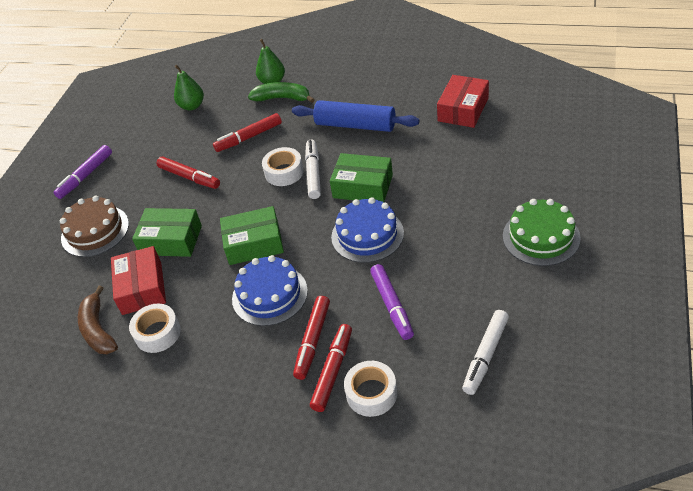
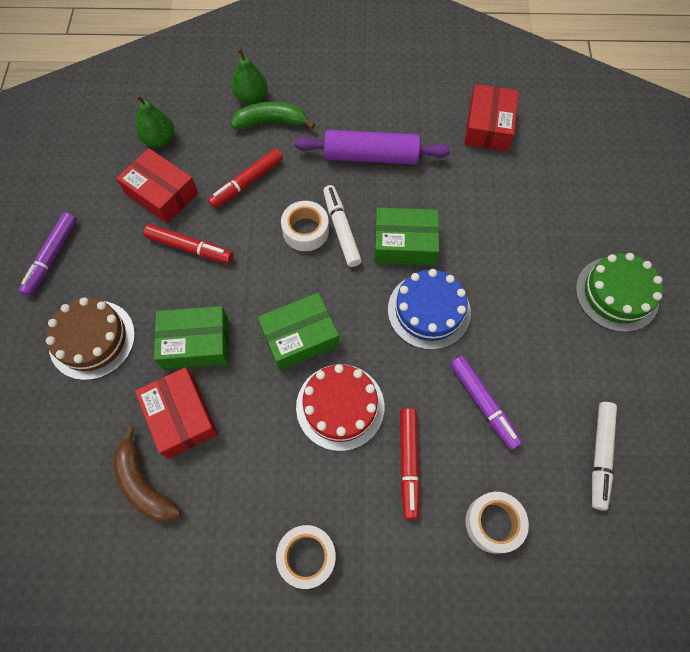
camera: 20 degrees left, 20 degrees up
white tape [129,303,181,353] -> white tape moved to [276,525,336,589]
blue cake [232,255,308,326] -> red cake [296,364,384,451]
blue rolling pin [292,100,419,132] -> purple rolling pin [294,130,450,165]
red marker [310,324,352,412] -> none
none -> red box [116,148,198,223]

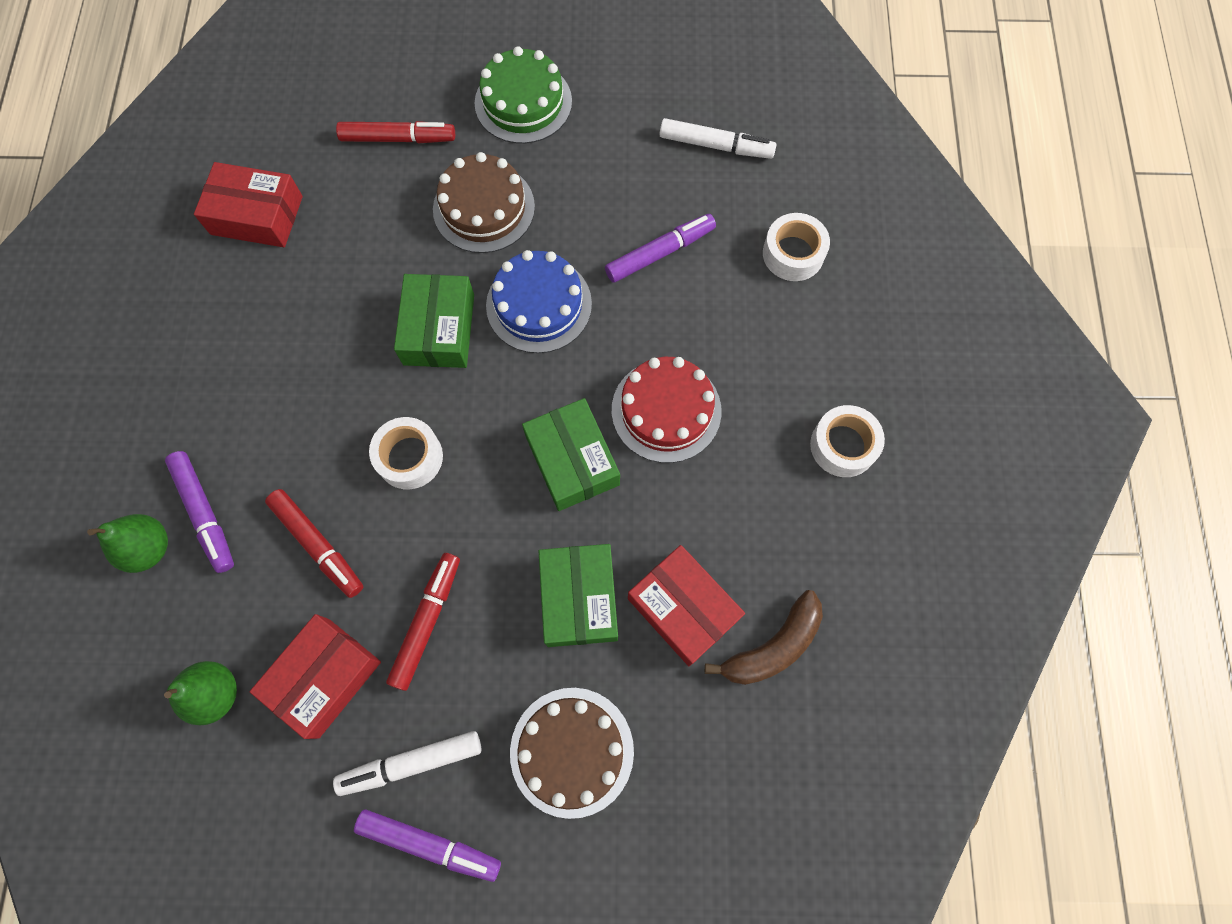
camera: 90 degrees left, 5 degrees up
red box [135,367,218,459] -> red box turned 75 degrees clockwise [628,545,745,666]
green banana [231,102,315,129] -> purple marker [165,451,234,573]
purple rolling pin [294,130,450,165] -> none
white marker [323,185,362,267] -> white marker moved to [333,731,481,796]
red marker [400,408,420,519] -> red marker moved to [336,121,455,143]
none -> brown cake [433,152,535,253]

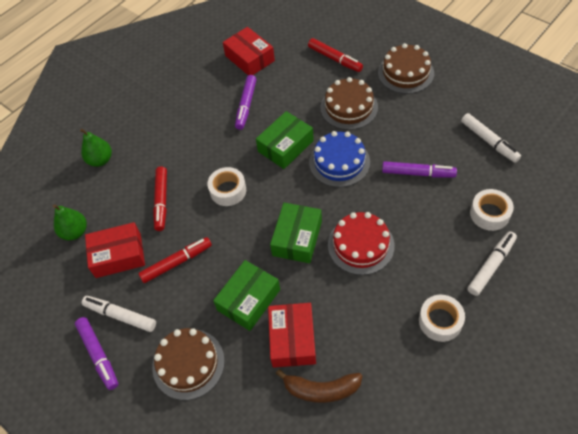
camera: 45 degrees right, 15 degrees down
purple marker [165,451,234,573] -> purple marker moved to [235,75,257,130]
green cake [474,46,572,144] -> brown cake [378,43,434,94]
none -> white marker [467,231,517,296]

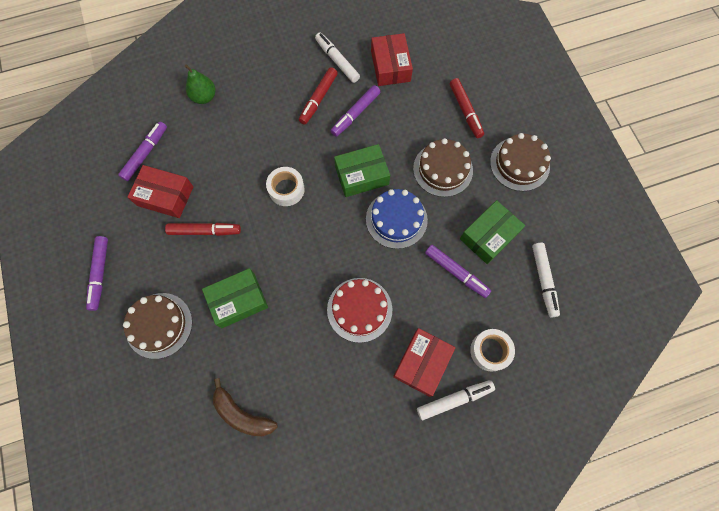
camera: 25 degrees right, 15 degrees up
green pear [53,204,87,240] -> purple marker [118,121,167,181]
white marker [82,296,156,332] -> white marker moved to [315,33,360,83]
red marker [153,166,167,231] -> red marker moved to [299,67,338,125]
red box [268,303,316,368] -> red box moved to [393,328,455,397]
green box [270,203,322,263] -> green box moved to [460,200,525,264]
white tape [419,295,465,342] -> none

